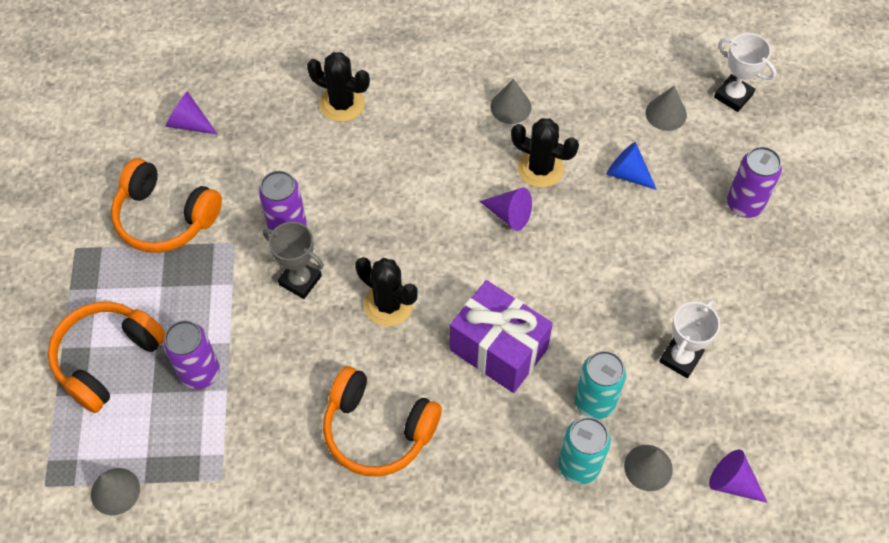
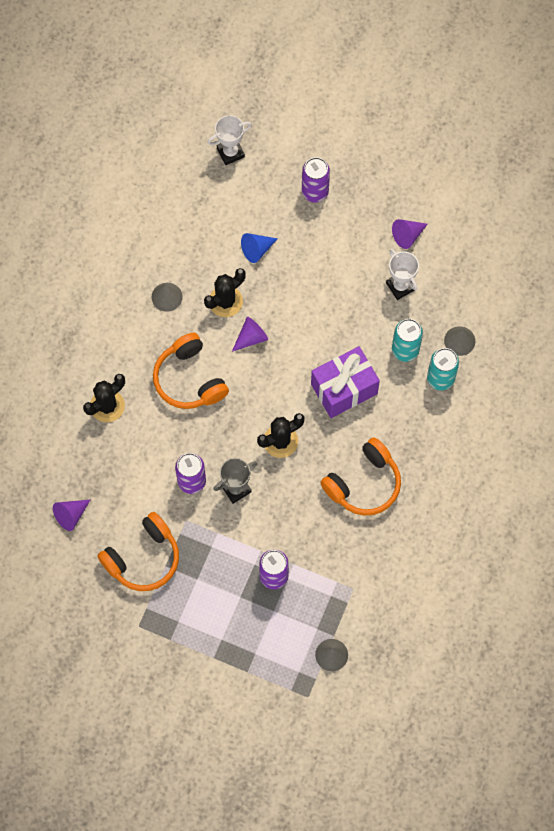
camera: 65 degrees left, 10 degrees up
orange headphones [48,302,165,413] -> orange headphones moved to [153,333,229,409]
grey cone [645,86,687,131] -> none
purple cone [709,450,767,503] -> purple cone moved to [392,219,428,249]

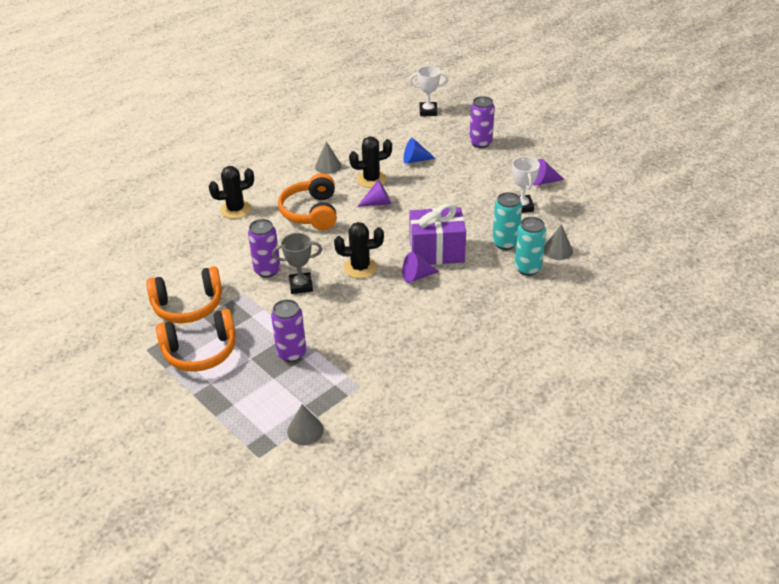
camera: 25 degrees right, 30 degrees down
purple cone [53,500,90,531] -> purple cone moved to [402,252,440,283]
orange headphones [320,437,401,516] -> orange headphones moved to [156,309,236,372]

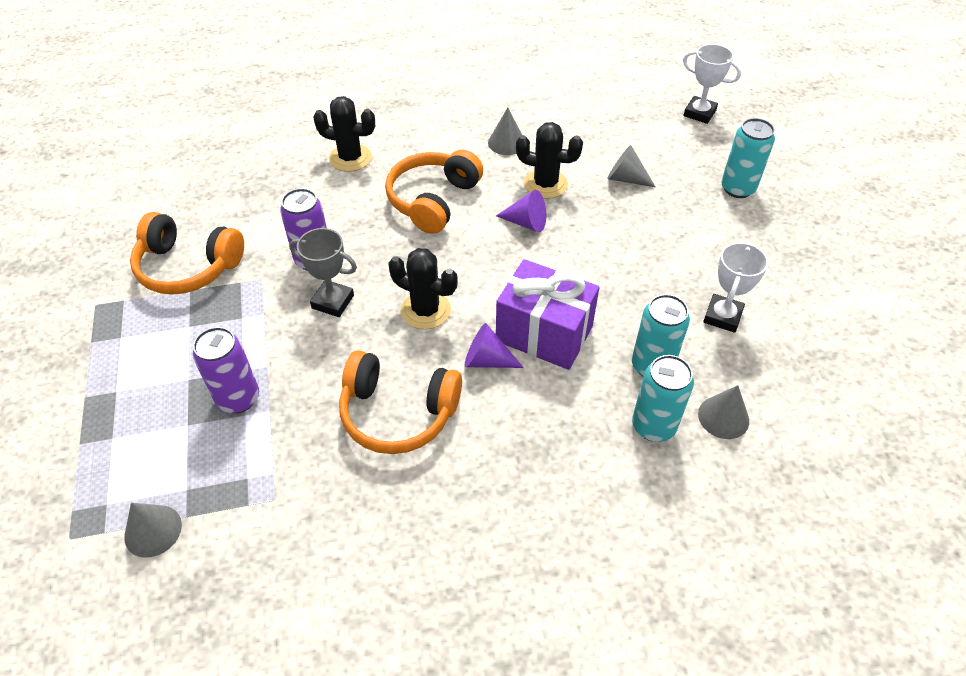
camera: 30 degrees right, 10 degrees up
orange headphones [156,309,236,372] -> orange headphones moved to [339,351,462,454]
blue cone [404,138,436,164] -> grey cone [607,145,656,187]
purple can [469,96,495,148] -> turquoise can [721,118,775,198]
purple cone [533,159,564,186] -> none

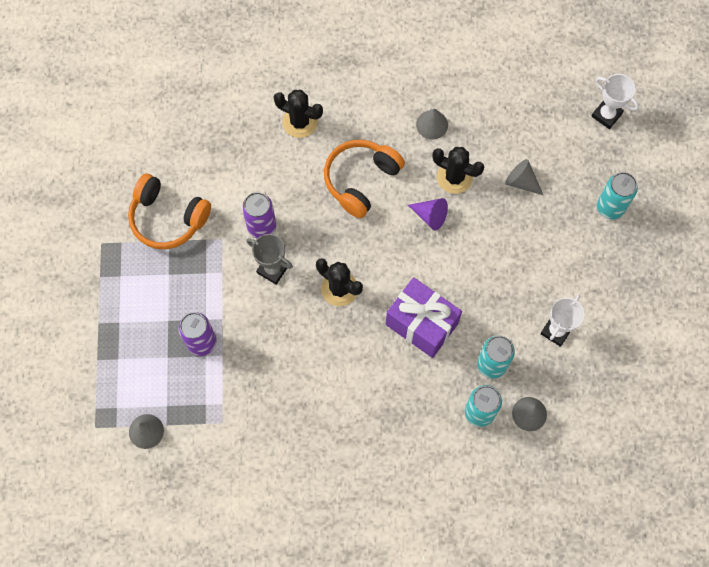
camera: 10 degrees right, 20 degrees up
orange headphones [339,351,462,454] -> none
purple cone [465,323,524,368] -> none

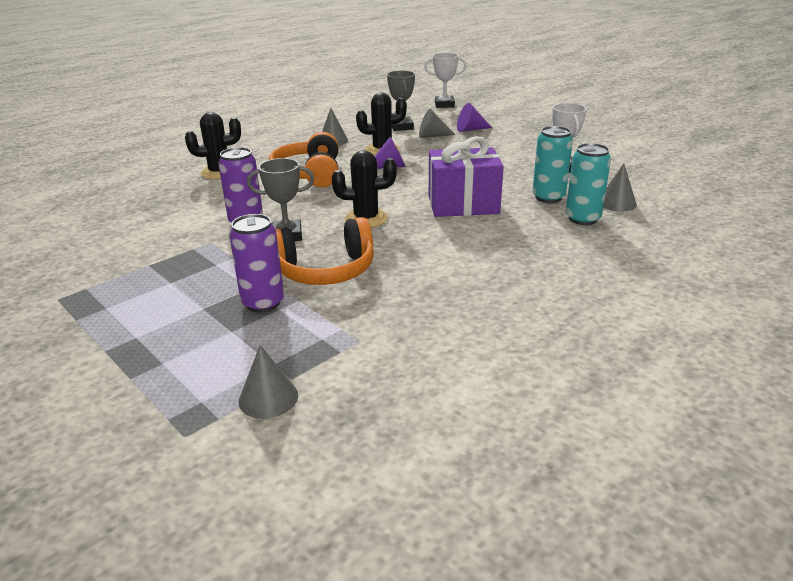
camera: 40 degrees left, 40 degrees down
orange headphones [128,174,211,249] -> orange headphones moved to [276,217,374,285]
turquoise can [597,172,638,220] -> none
none -> grey trophy [387,71,415,131]
none -> purple cone [457,103,492,132]

